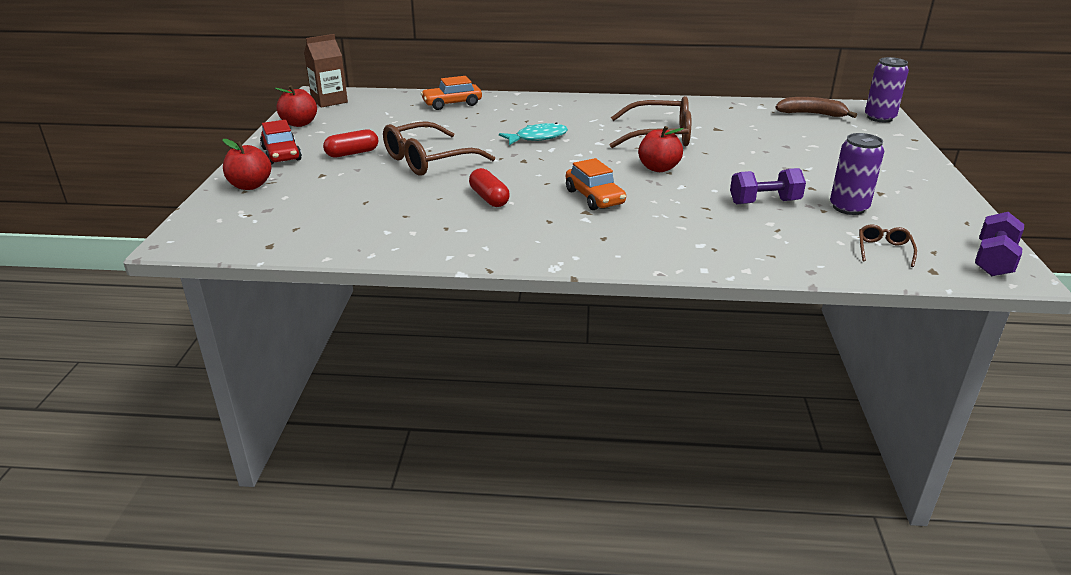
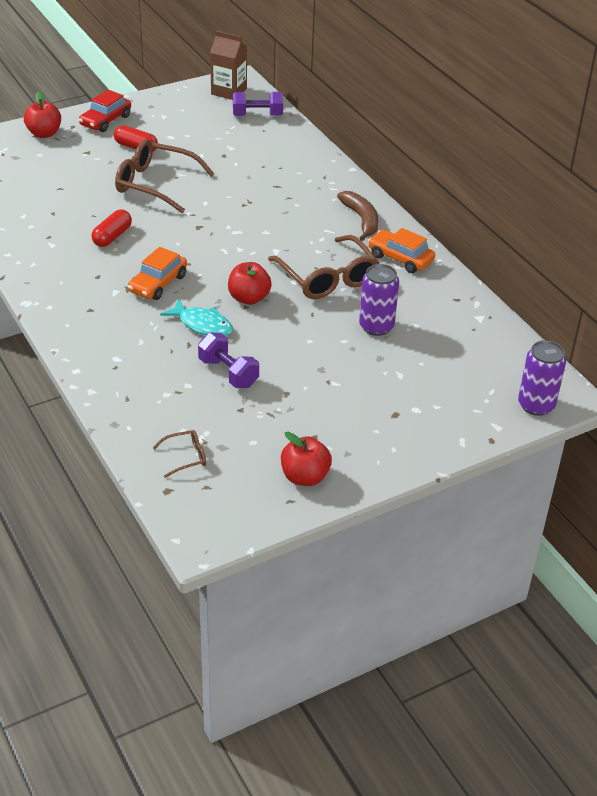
camera: 55 degrees right, 10 degrees up
red apple [275,85,317,127] -> red apple moved to [281,432,332,486]
orange car [421,76,482,110] -> orange car moved to [368,228,435,273]
turquoise fish [499,122,568,145] -> turquoise fish moved to [160,299,233,336]
brown banana [776,97,857,118] -> brown banana moved to [337,191,378,241]
purple can [830,133,884,215] -> purple can moved to [359,264,399,336]
purple dumbbell [975,212,1024,276] -> purple dumbbell moved to [233,92,283,116]

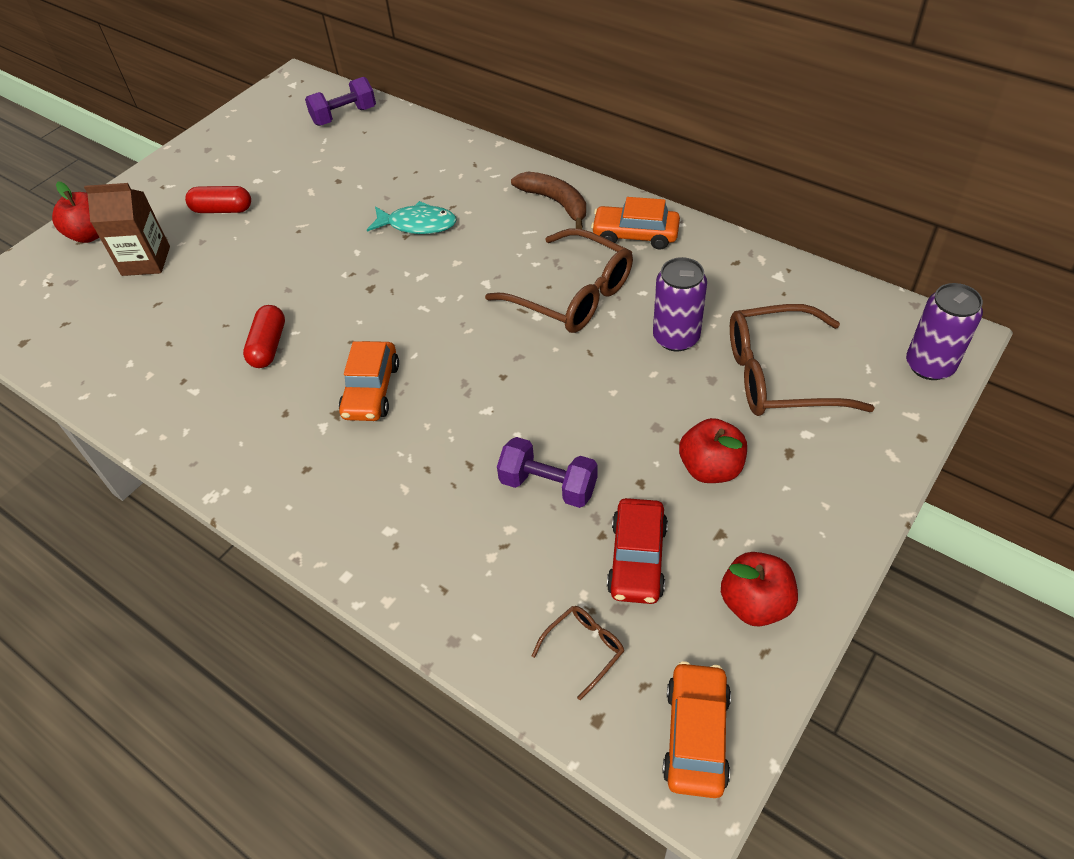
camera: 20 degrees left, 10 degrees up
red car [79,90,131,132] -> red car moved to [607,498,668,604]
brown glasses [115,139,215,213] -> brown glasses moved to [730,304,875,416]
turquoise fish [160,299,233,336] -> turquoise fish moved to [367,201,457,234]
brown carton [210,31,247,100] -> brown carton moved to [84,183,170,276]
red apple [228,262,272,305] -> red apple moved to [679,418,747,483]
none -> orange car [662,661,731,798]

